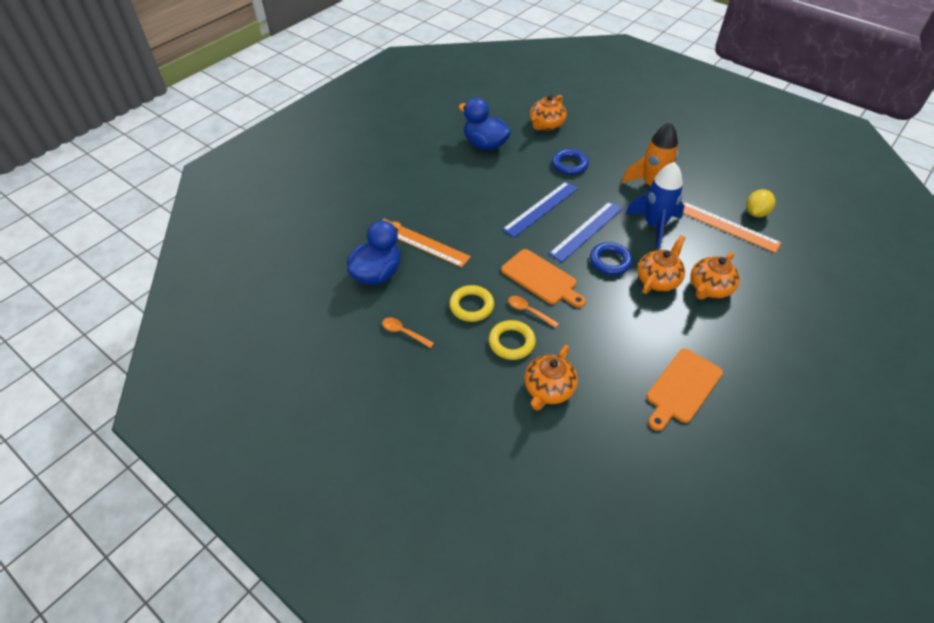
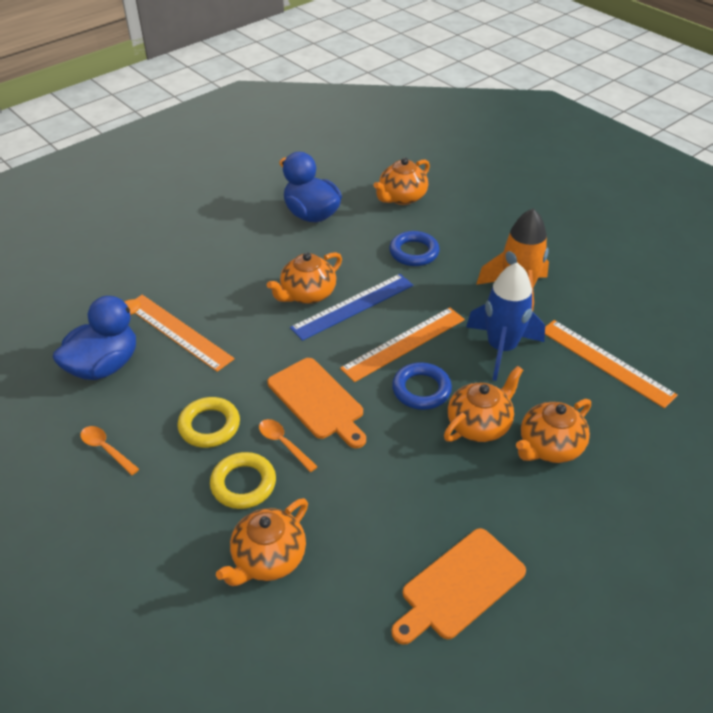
camera: 10 degrees right, 5 degrees down
blue ruler [549,201,623,262] -> orange ruler [340,307,465,382]
yellow lemon [746,189,776,217] -> none
none -> orange teapot [267,252,342,304]

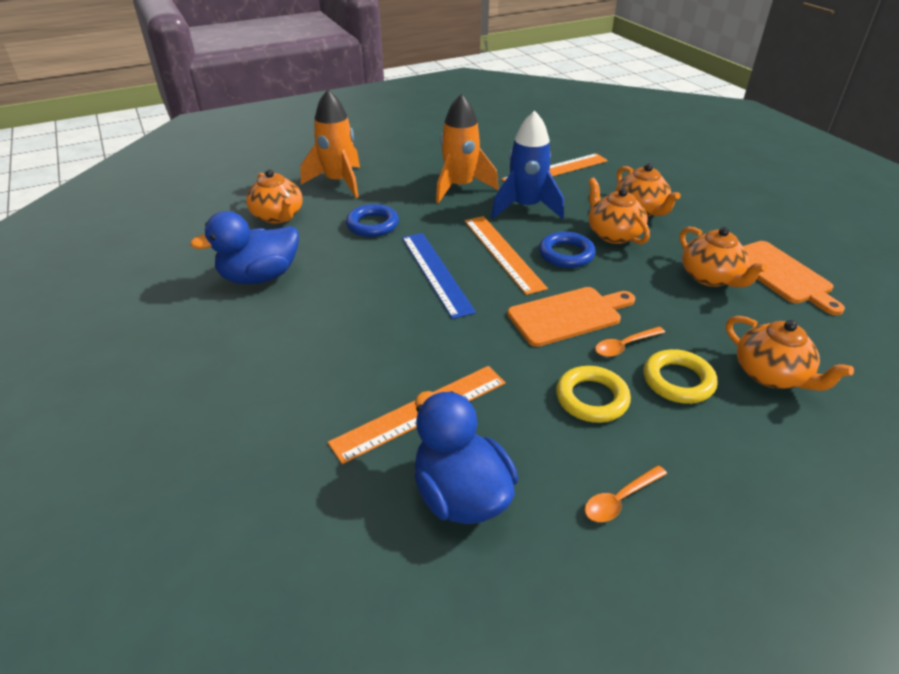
camera: 75 degrees left, 5 degrees down
orange teapot [267,252,342,304] -> orange teapot moved to [680,227,767,287]
none -> orange rocket [300,89,360,198]

